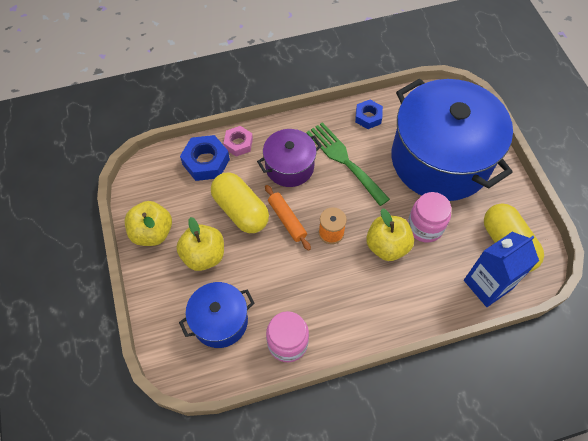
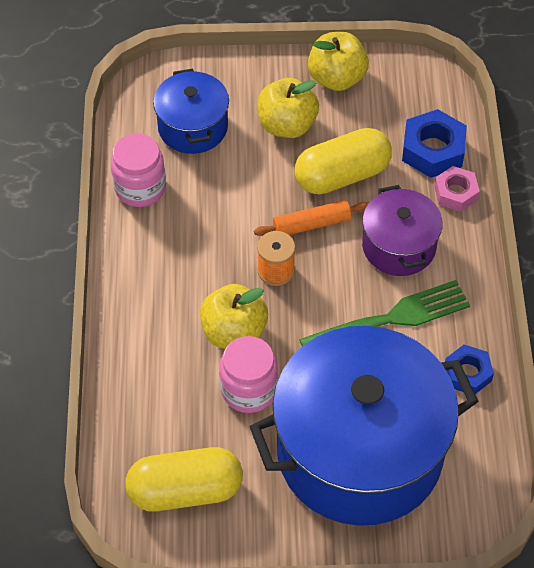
camera: 105 degrees right, 5 degrees down
blue carton [464,232,539,307] -> none

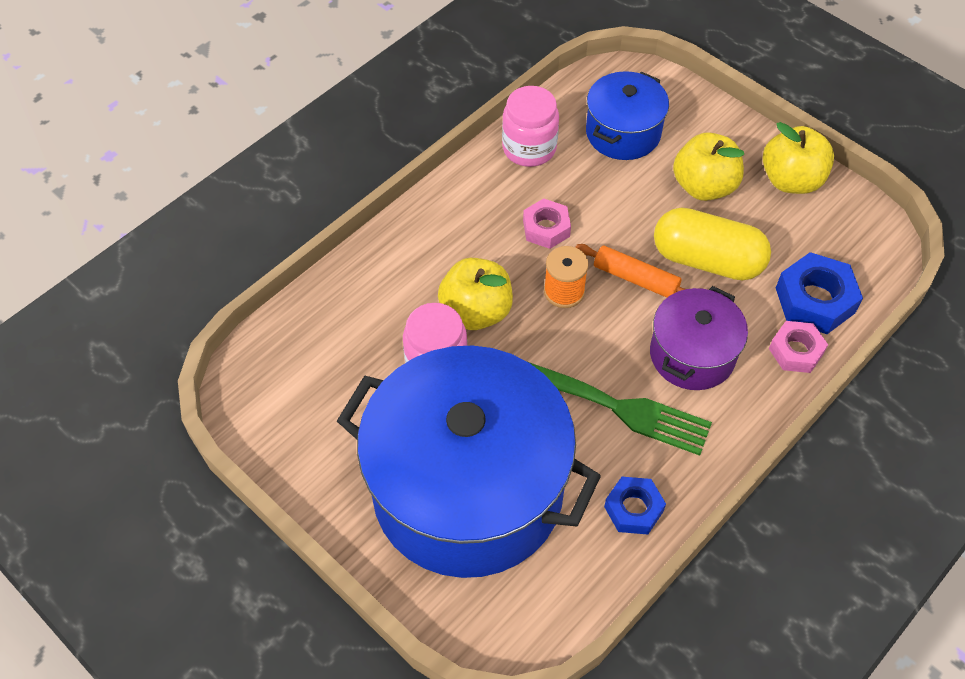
camera: 45 degrees right, 0 degrees up
yellow capsule [125,447,243,511] -> none
none -> pink nut [523,198,571,249]

